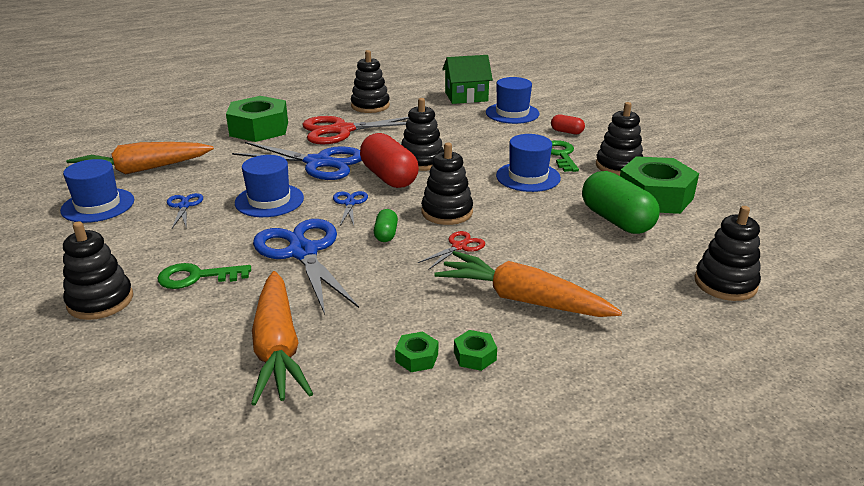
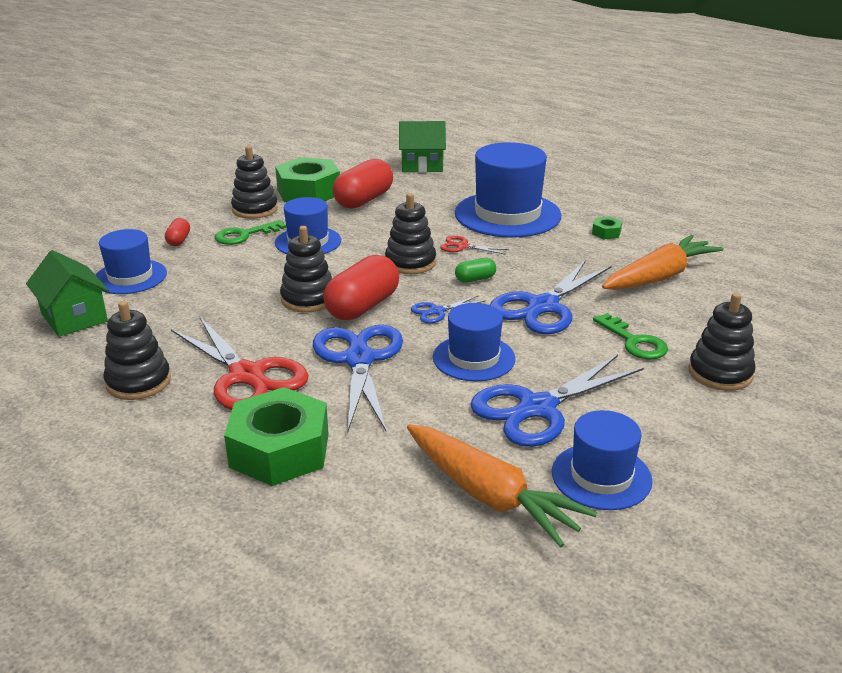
camera: 115 degrees left, 0 degrees up
blue scissors [167,193,203,228] -> blue scissors [470,355,644,447], size x2.15
orange carrot [434,251,622,317] -> blue hat [455,142,561,238]
green nut [454,330,497,371] -> none
green capsule [582,171,659,234] -> red capsule [332,159,393,209]
black stacking toy [694,206,761,301] -> green house [399,121,446,172]

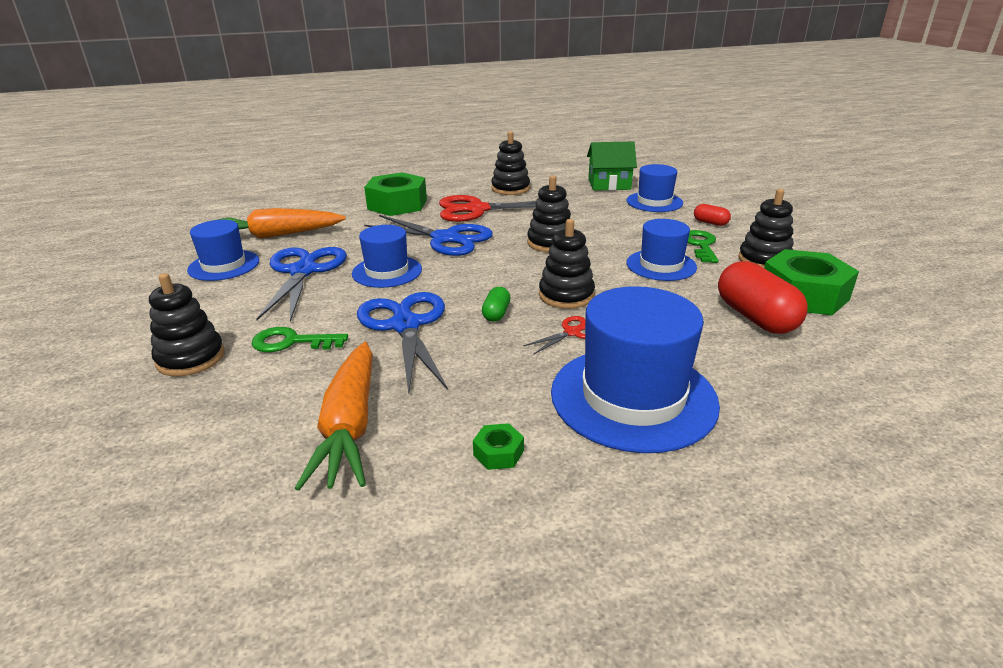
camera: 125 degrees right, 0 degrees up
red capsule [323,255,399,320] -> none
green house [399,121,446,172] -> none
blue scissors [411,295,486,323] -> none

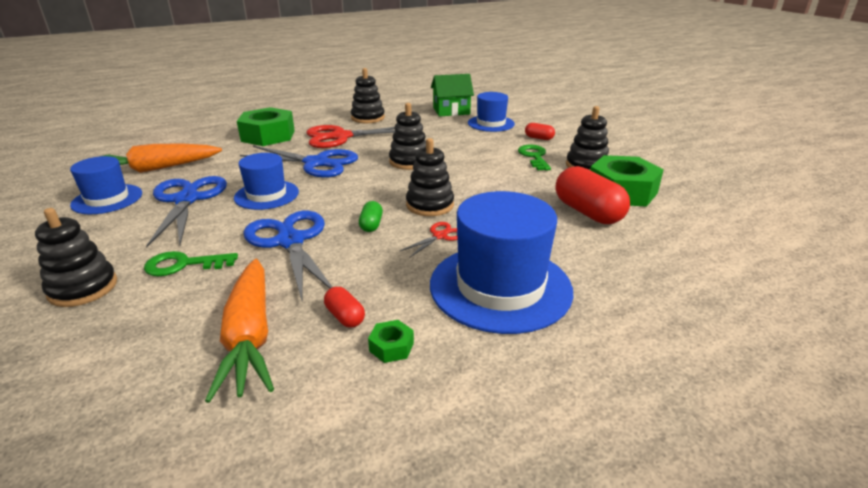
camera: 10 degrees left, 0 degrees up
blue hat [626,219,697,281] -> none
none -> red capsule [324,287,365,328]

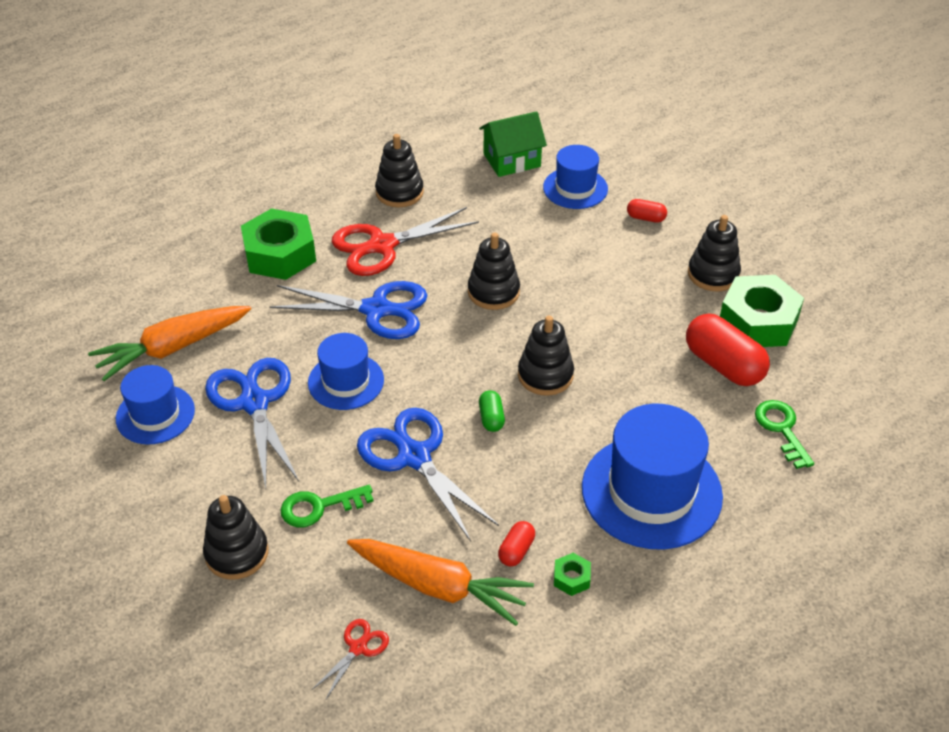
camera: 10 degrees left, 15 degrees up
orange carrot [205,259,274,403] -> orange carrot turned 45 degrees counterclockwise [347,539,534,626]
red capsule [324,287,365,328] -> red capsule turned 75 degrees clockwise [498,521,535,566]
red scissors [400,222,457,258] -> red scissors moved to [313,619,389,699]
green key [518,145,551,171] -> green key moved to [755,400,814,469]

